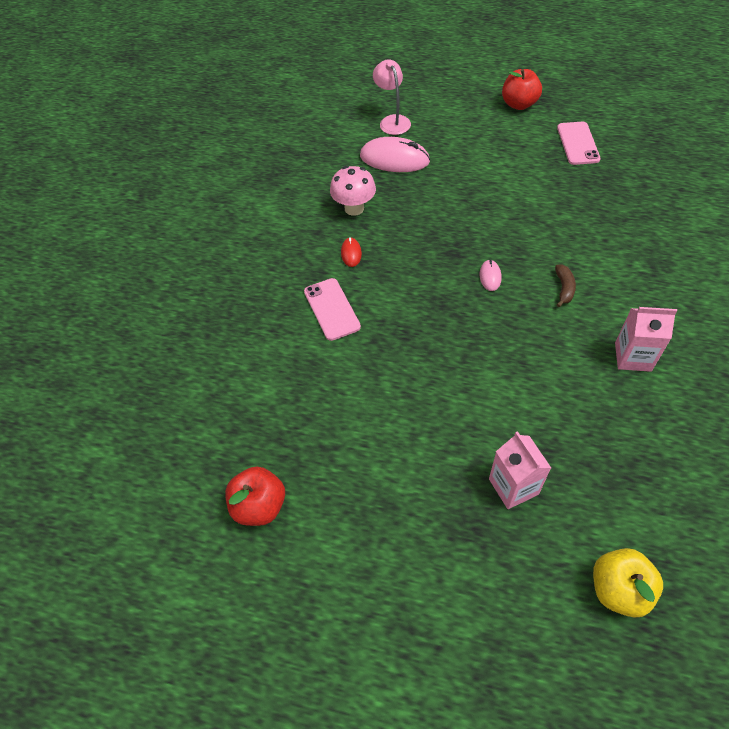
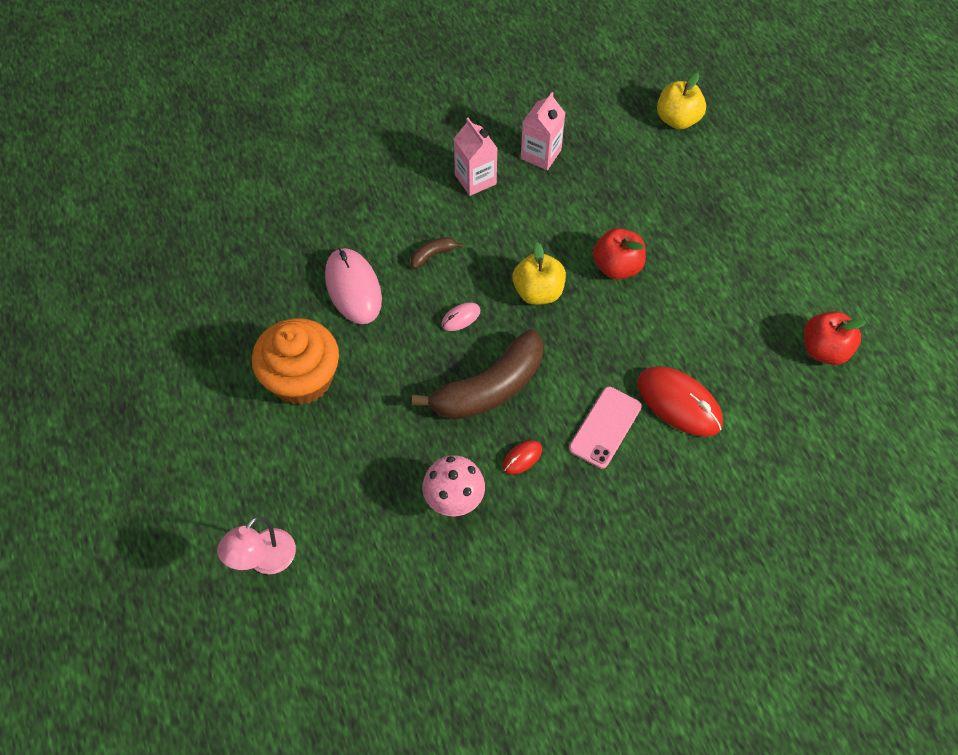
camera: 130 degrees left, 5 degrees up
pink mouse [360,137,430,172] -> pink mouse moved to [325,248,382,324]
pink carton [489,431,551,509] -> pink carton moved to [521,92,565,170]
red apple [502,69,542,110] -> red apple moved to [593,228,646,279]
pink phone [557,121,601,165] -> none
none -> orange cupcake [252,318,339,405]
none -> brown banana [412,329,543,420]
none -> yellow apple [513,242,566,305]
none -> red mouse [637,366,723,437]

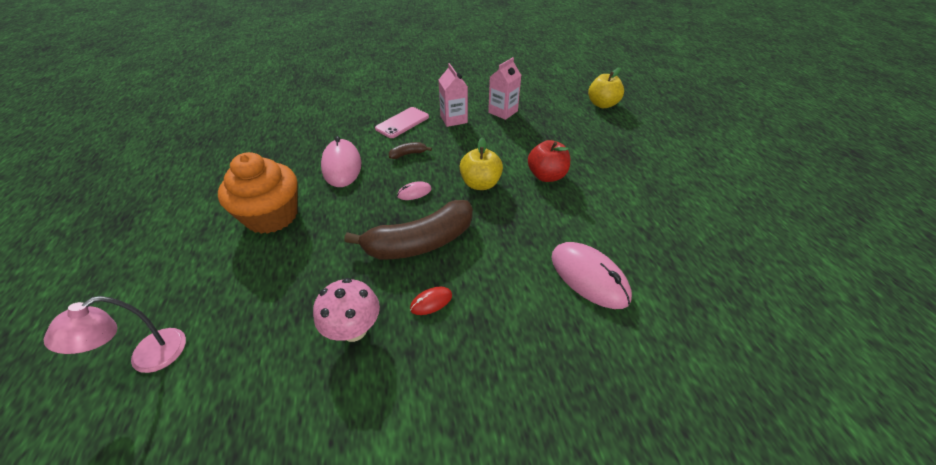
camera: 10 degrees right, 15 degrees down
pink phone [569,387,642,469] -> pink phone moved to [375,107,429,138]
red mouse [637,366,723,437] -> pink mouse [551,242,632,309]
red apple [804,311,866,365] -> none

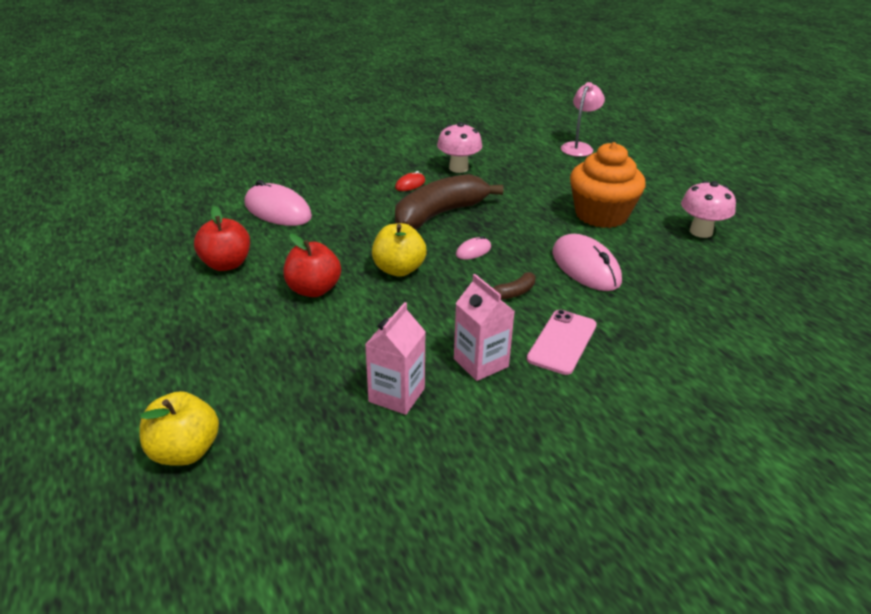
camera: 165 degrees right, 10 degrees down
none -> red apple [194,206,250,271]
none -> pink mushroom [681,181,736,238]

